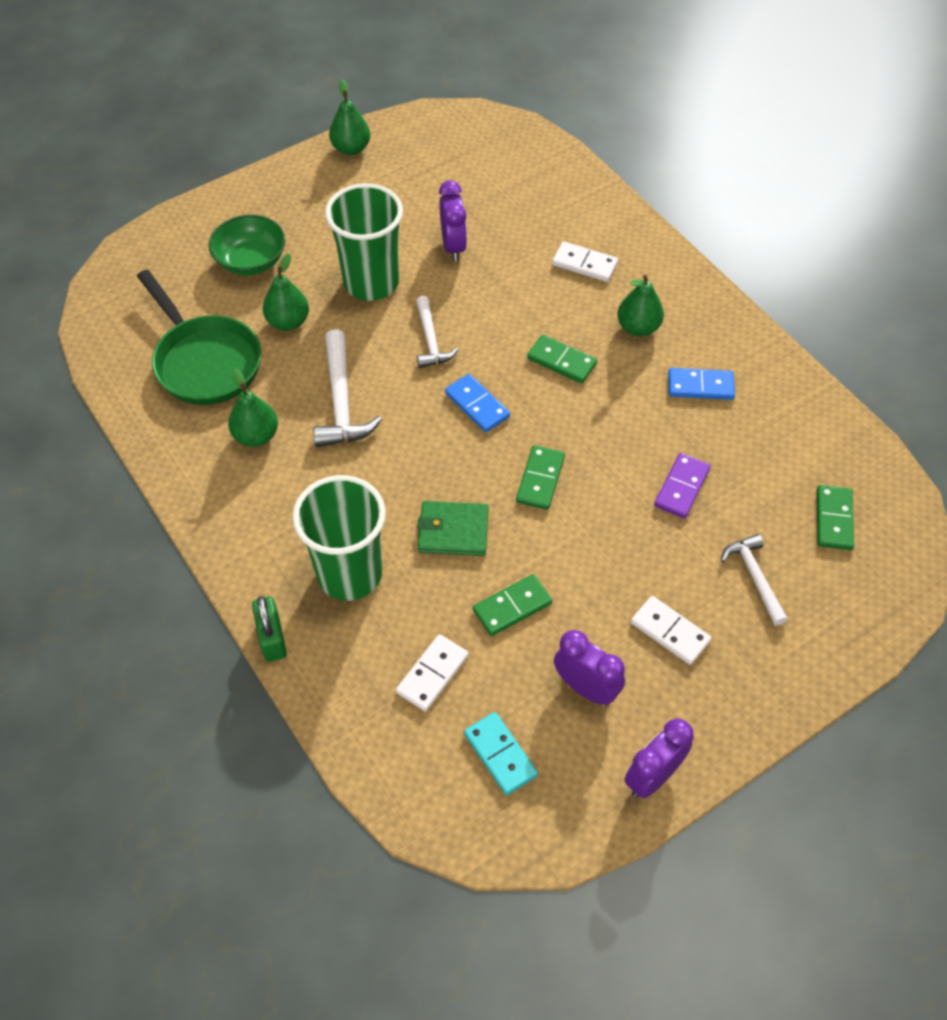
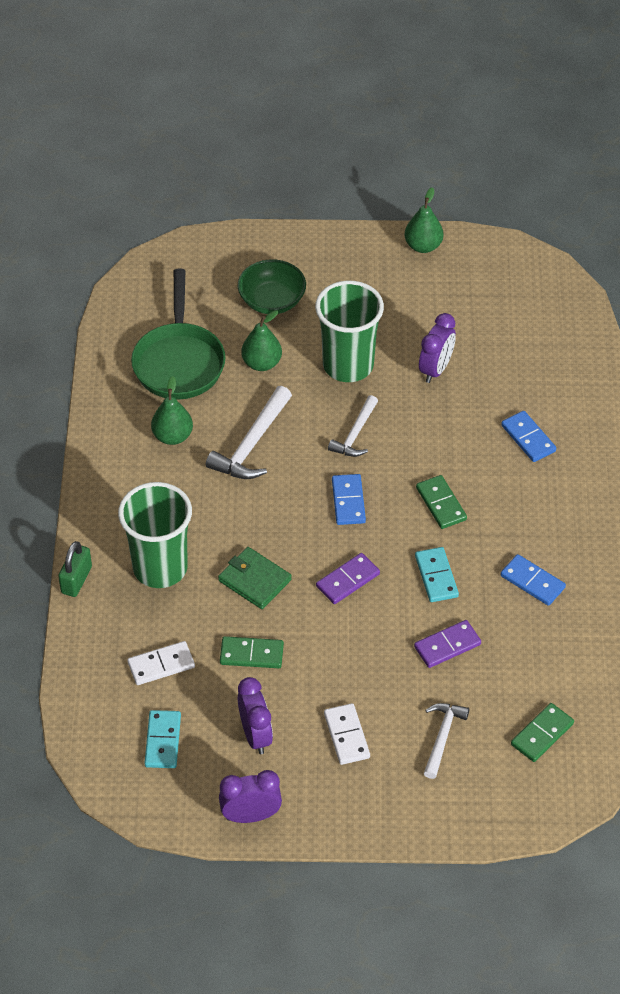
camera: 35 degrees right, 5 degrees down
green domino [516,445,565,510] -> purple domino [316,553,380,604]
white domino [552,241,618,282] -> blue domino [501,411,556,462]
green pear [618,275,664,336] -> none
none -> turquoise domino [415,547,459,602]

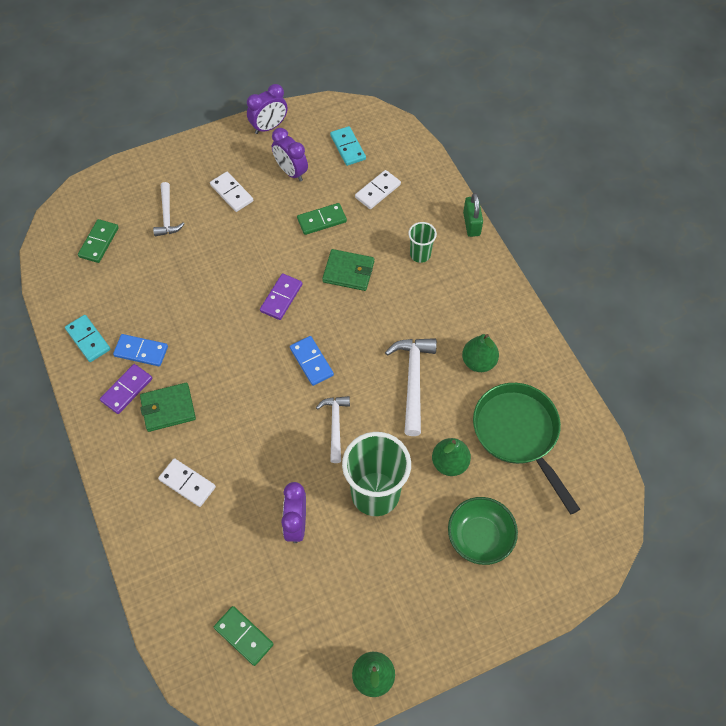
camera: 155 degrees right, 10 degrees up
green cup [118,482,192,588] -> green cup [408,222,437,263], size x0.49
purple domino [414,620,481,668] -> purple domino moved to [100,364,152,414]
turquoise domino [415,547,459,602] -> turquoise domino moved to [65,315,110,362]
green domino [416,475,467,529] -> green domino moved to [214,606,274,666]
blue domino [501,411,556,462] -> white domino [158,458,216,507]
none -> green wallet [140,383,196,432]

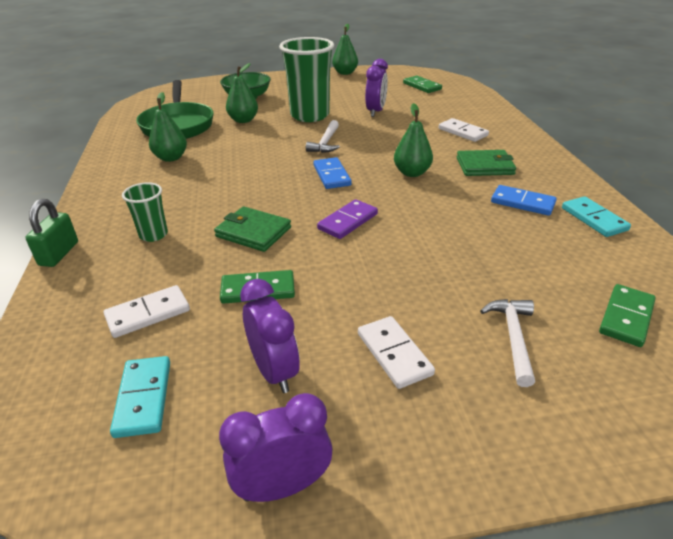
camera: 165 degrees left, 25 degrees down
purple domino [100,364,152,414] -> none
white hammer [385,338,437,436] -> none
none -> green pear [394,103,433,177]

